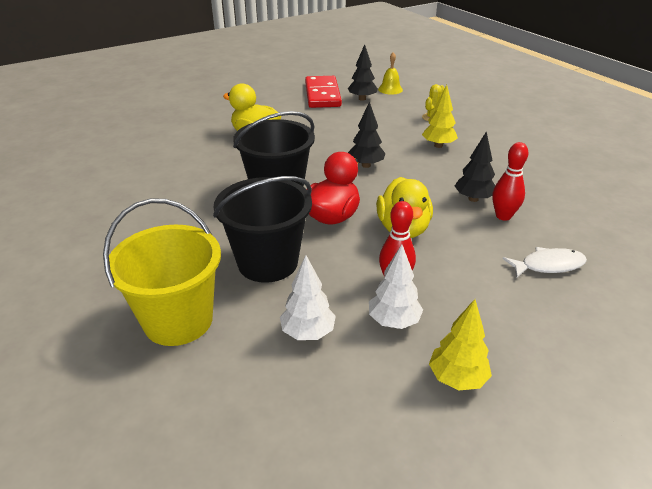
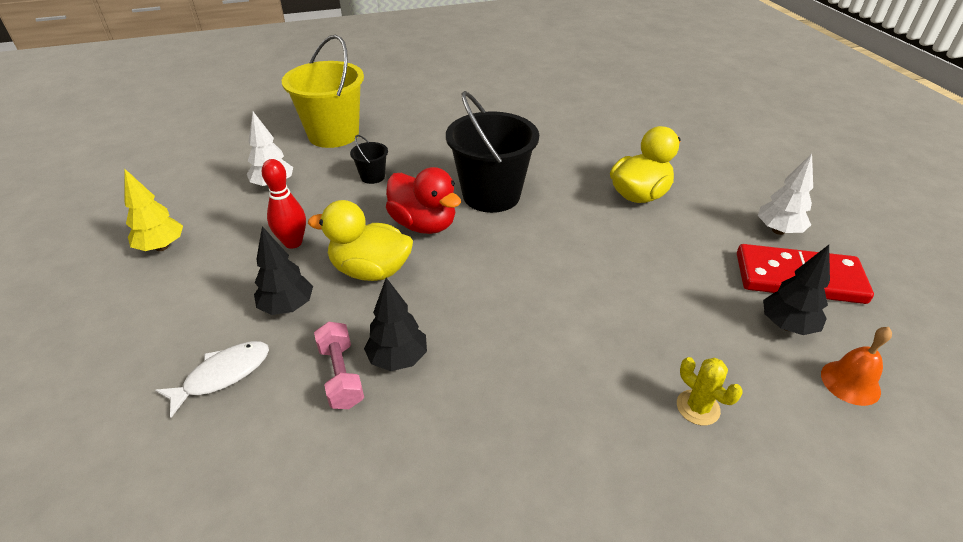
camera: 105 degrees right, 5 degrees up
black bucket [213,176,312,283] -> black bucket [350,135,388,184], size x0.44
black tree [348,102,386,168] -> black tree moved to [254,226,313,315]
white tree [369,245,423,329] -> white tree moved to [758,154,813,235]
yellow bell [378,52,403,95] -> orange bell [821,327,892,406]
yellow tree [422,85,458,148] -> none
red bowling pin [492,142,529,221] -> pink dumbbell [314,322,364,409]
white fish [503,247,587,278] -> white fish turned 135 degrees counterclockwise [155,341,269,418]

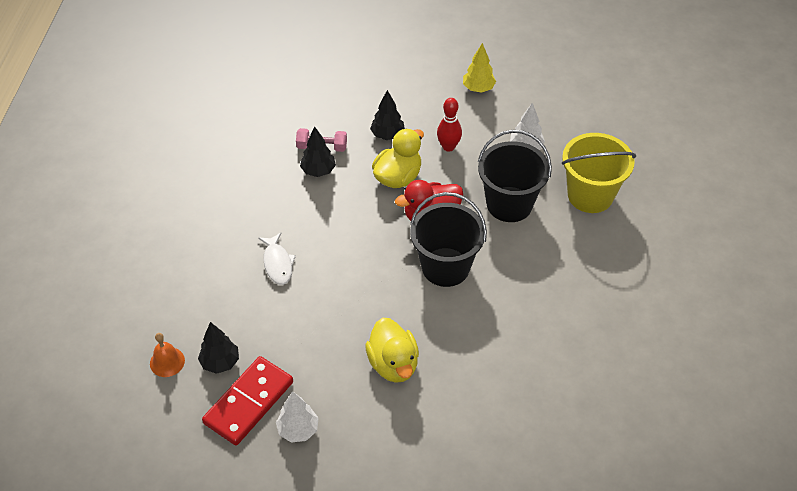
camera: 115 degrees right, 10 degrees up
white fish [155,341,269,418] -> white fish moved to [258,233,296,285]
black bucket [350,135,388,184] -> black bucket [478,130,552,222], size x2.28
yellow cactus [677,357,743,425] -> none

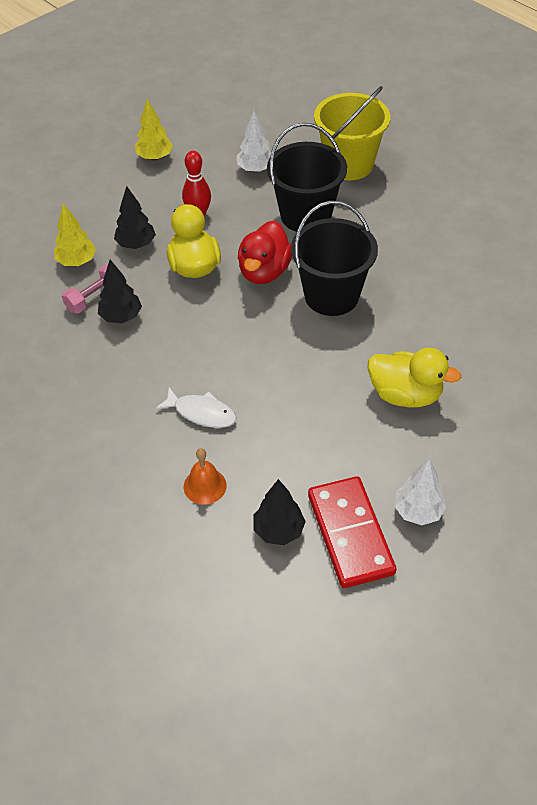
camera: 50 degrees left, 0 degrees up
orange bell [150,333,185,377] -> orange bell moved to [184,448,227,505]
none -> yellow tree [54,204,96,266]

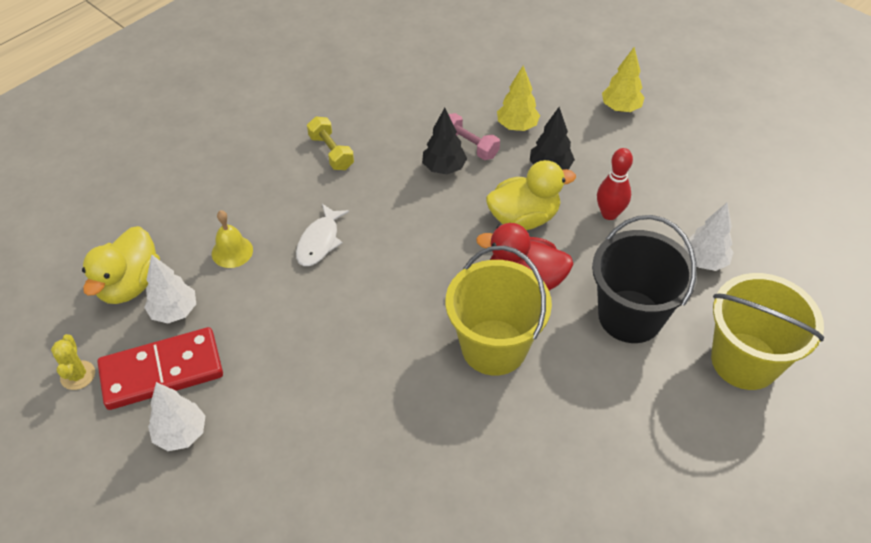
camera: 85 degrees right, 0 degrees up
yellow tree [135,99,173,161] -> yellow tree moved to [602,47,645,112]
orange bell [184,448,227,505] -> yellow bell [212,210,253,268]
black tree [254,479,306,545] -> white tree [144,254,196,323]
black bucket [291,201,378,316] -> yellow bucket [446,246,552,376]
yellow duck [368,348,461,407] -> yellow duck moved to [82,226,160,304]
none -> yellow cactus [51,334,95,390]
none -> yellow dumbbell [307,117,354,170]

